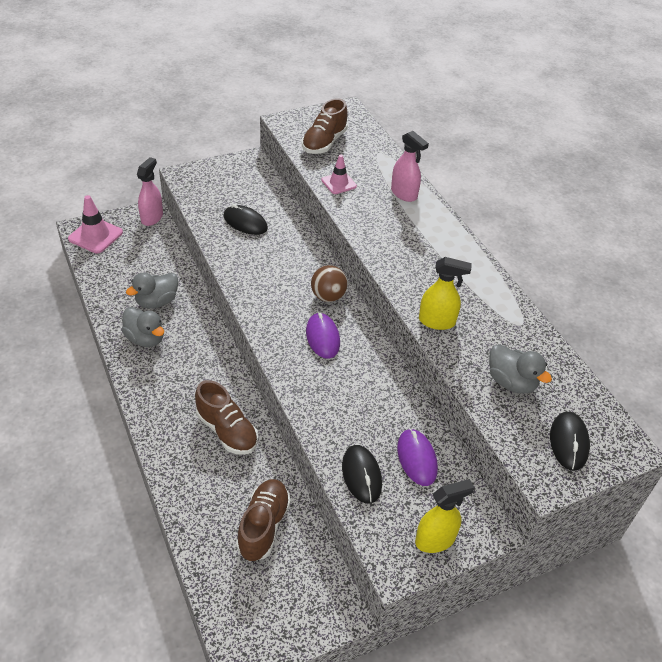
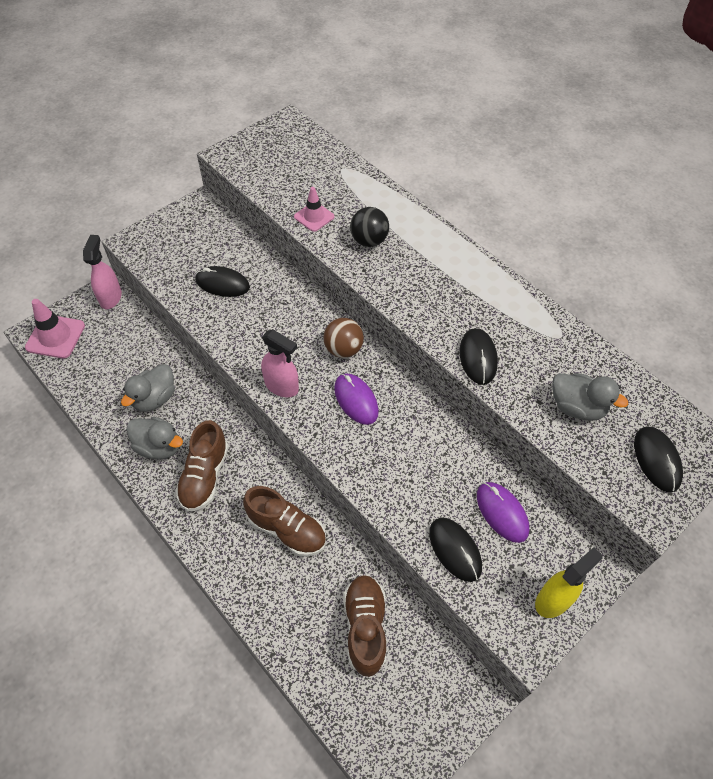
camera: 15 degrees left, 10 degrees up
brown shoe [302,98,348,154] -> brown shoe moved to [176,420,229,511]
pink spray bottle [391,131,429,202] -> pink spray bottle moved to [261,329,299,397]
yellow spray bottle [419,257,472,330] -> black mouse [459,328,498,385]
none -> black ball [350,207,389,247]

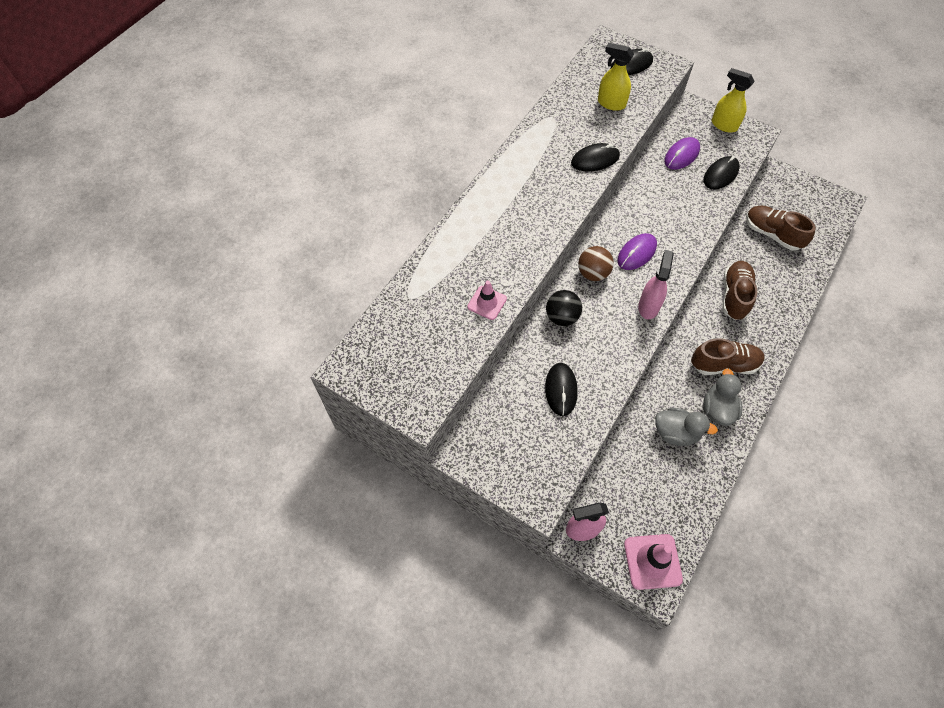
camera: 105 degrees left, 5 degrees up
brown shoe [343,575,386,677] -> brown shoe turned 60 degrees clockwise [746,206,816,251]
black ball [350,207,389,247] -> black ball moved to [546,290,582,326]
grey duck [552,373,628,421] -> yellow spray bottle [598,43,634,111]

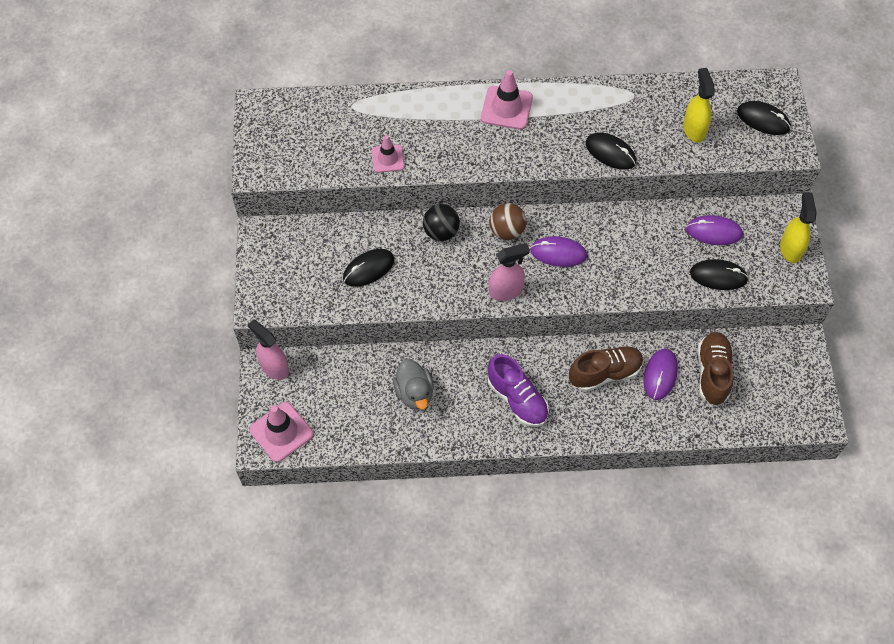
camera: 55 degrees right, 0 degrees up
brown shoe [691,338,765,375] -> purple shoe [488,354,549,427]
grey duck [703,369,743,426] -> none
none -> pink traffic cone [481,70,533,130]
none -> purple mouse [643,349,678,400]

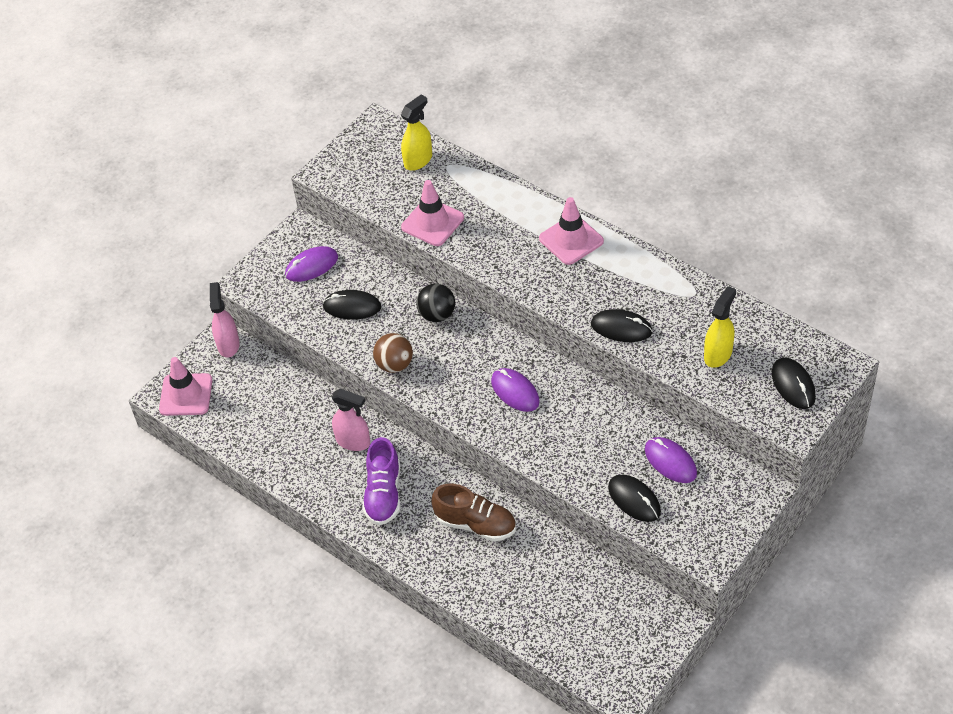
camera: 45 degrees right, 10 degrees down
pink traffic cone [372,135,405,173] -> pink traffic cone [401,180,464,246], size x1.55
grey duck [393,359,434,410] -> none
brown ball [489,203,527,240] -> brown ball moved to [373,333,413,373]
pink spray bottle [489,243,530,301] -> pink spray bottle moved to [331,389,370,451]
black mouse [585,132,636,169] -> black mouse turned 60 degrees counterclockwise [591,309,653,342]
purple mouse [643,349,678,400] -> purple mouse moved to [285,246,338,282]
brown shoe [697,332,734,405] -> none
yellow spray bottle [780,192,816,263] -> yellow spray bottle moved to [401,94,432,171]

